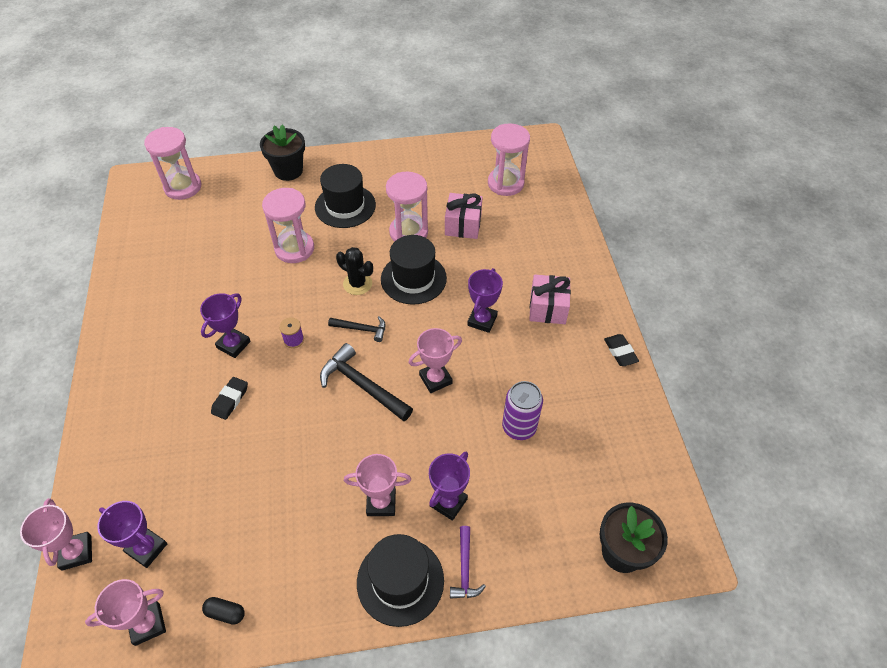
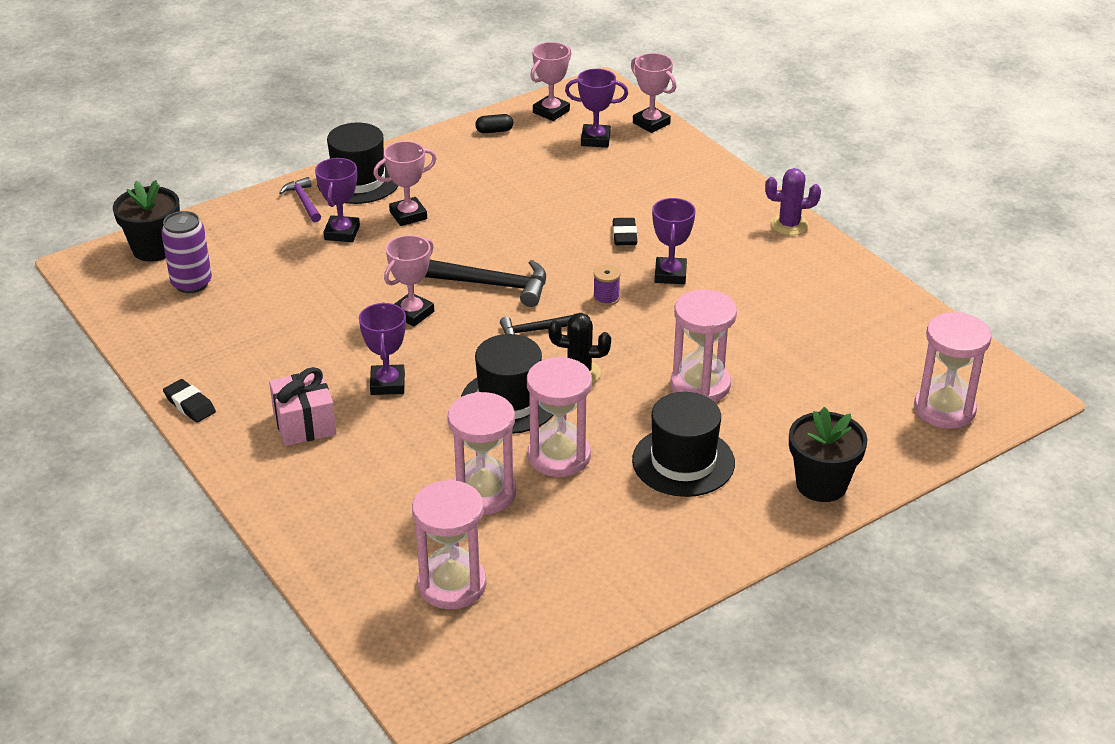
camera: 155 degrees right, 15 degrees down
pink gift [445,193,483,239] -> pink hourglass [448,392,516,515]
purple can [502,381,543,440] -> purple can moved to [161,211,212,293]
none -> purple cactus [765,168,821,235]

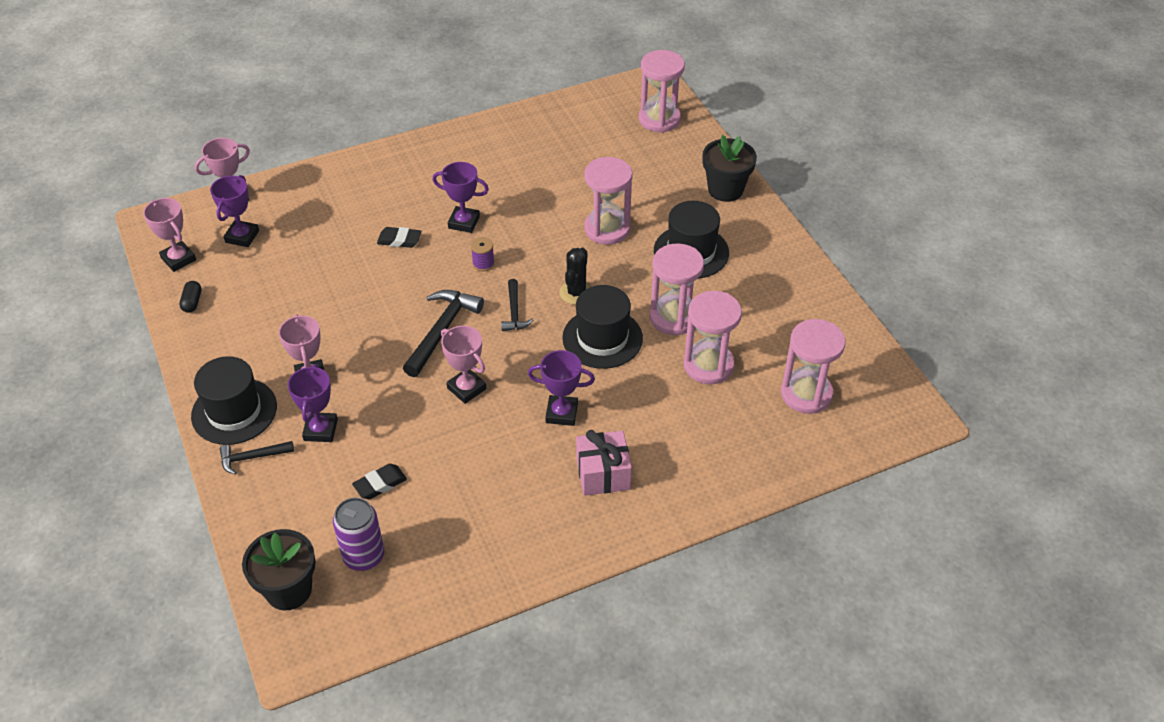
camera: 80 degrees left, 10 degrees up
black eraser [163,379,216,422] -> black eraser moved to [352,464,407,499]
purple hammer [279,177,321,222] -> black hammer [220,441,294,474]
purple trophy [315,158,360,242] -> purple trophy turned 75 degrees clockwise [287,364,338,442]
purple cactus [765,168,821,235] -> none

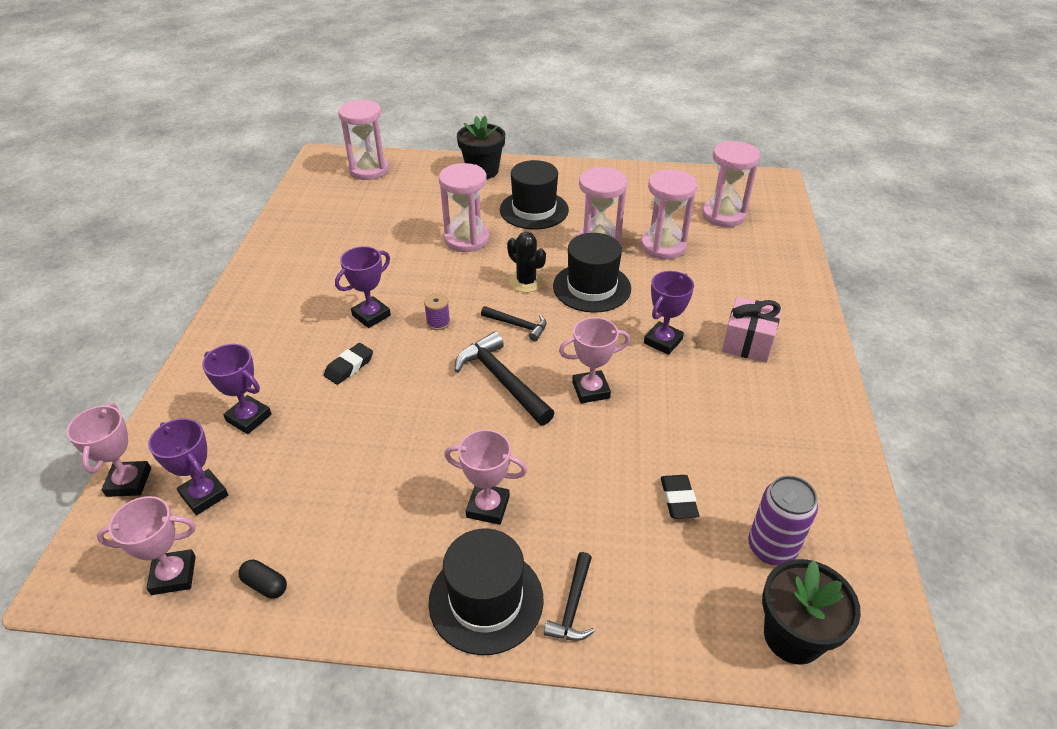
camera: 60 degrees left, 5 degrees down
purple trophy [287,364,338,442] -> purple trophy moved to [202,344,272,434]

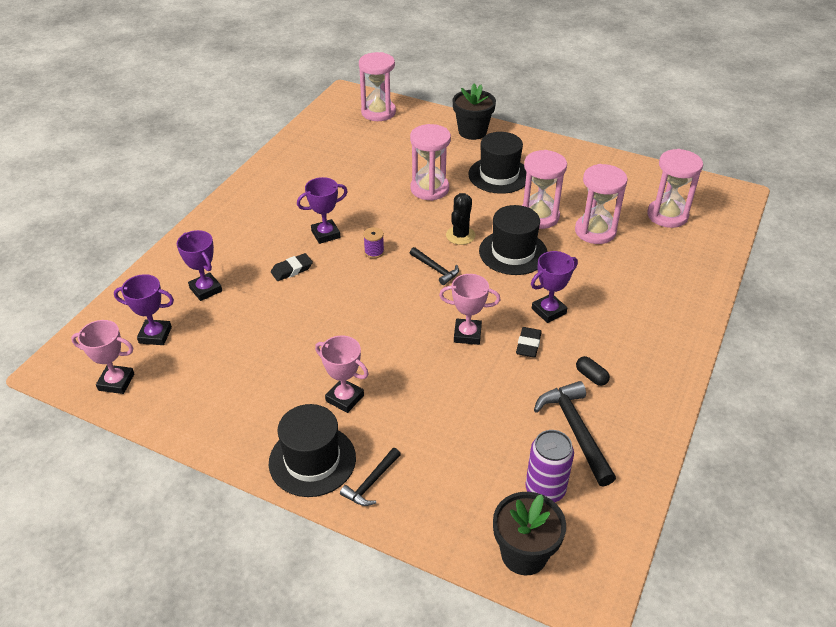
camera: 20 degrees right, 0 degrees up
pink trophy [67,403,151,497] -> none
purple trophy [148,418,228,515] -> purple trophy turned 60 degrees counterclockwise [114,274,174,345]
black capsule [238,560,287,599] -> black capsule moved to [576,356,610,386]
black hammer [454,332,555,425] -> black hammer moved to [534,381,616,486]
black cactus [507,232,546,293] -> black cactus turned 45 degrees clockwise [446,193,476,245]
black eraser [661,475,699,519] -> black eraser moved to [516,327,542,357]
pink gift [722,297,782,363] -> none

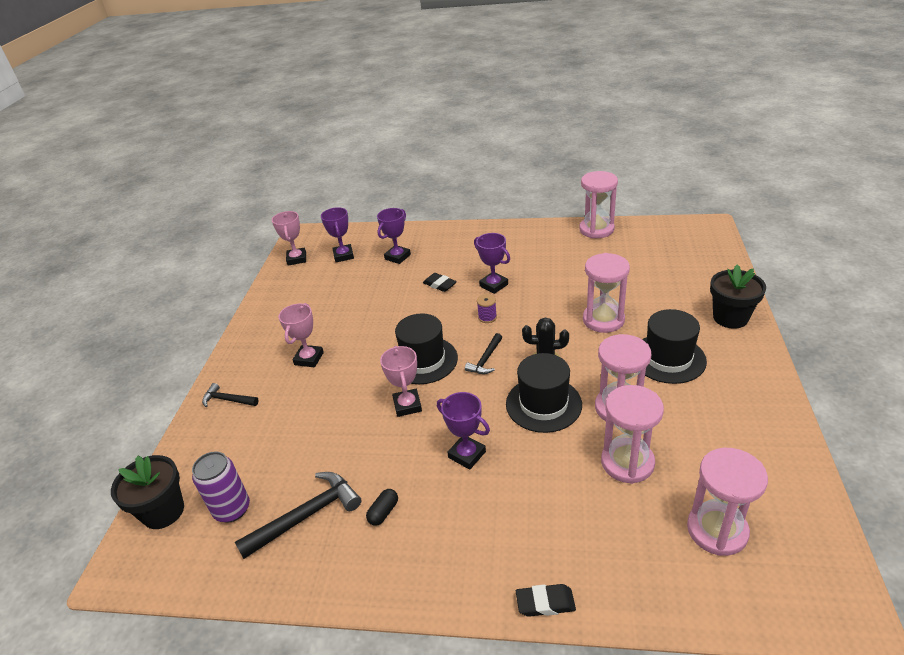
camera: 75 degrees right, 5 degrees down
black hat [269,404,356,497] -> black hat moved to [395,313,458,384]
pink hourglass [359,52,396,121] -> pink hourglass moved to [579,171,618,238]
black eraser [516,327,542,357] -> black eraser moved to [516,584,576,617]

